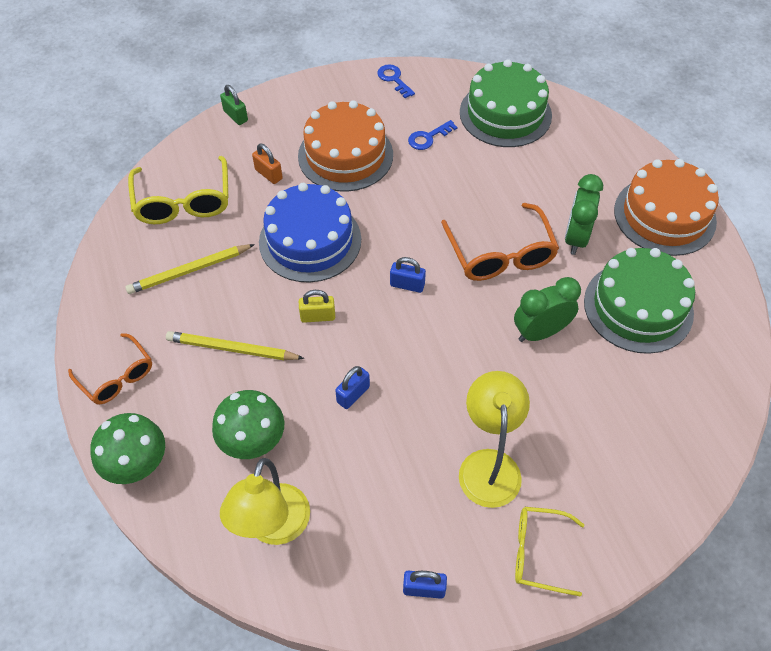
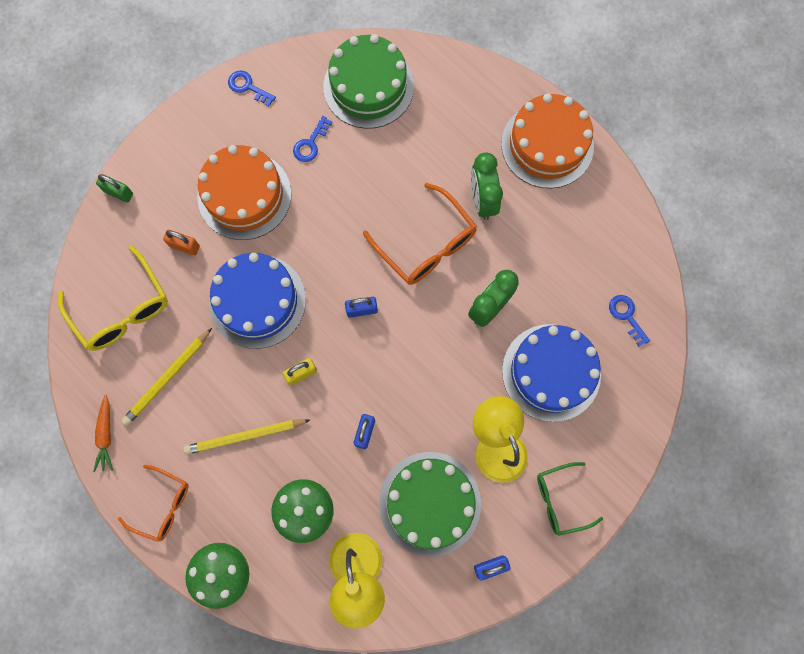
camera: 25 degrees left, 20 degrees up
yellow glasses [515,507,585,597] -> green glasses [537,462,603,536]
green cake [584,248,695,354] -> green cake moved to [379,452,481,557]
none -> orange carrot [93,395,113,472]
none -> blue cake [502,324,601,422]
none -> blue key [609,295,650,347]

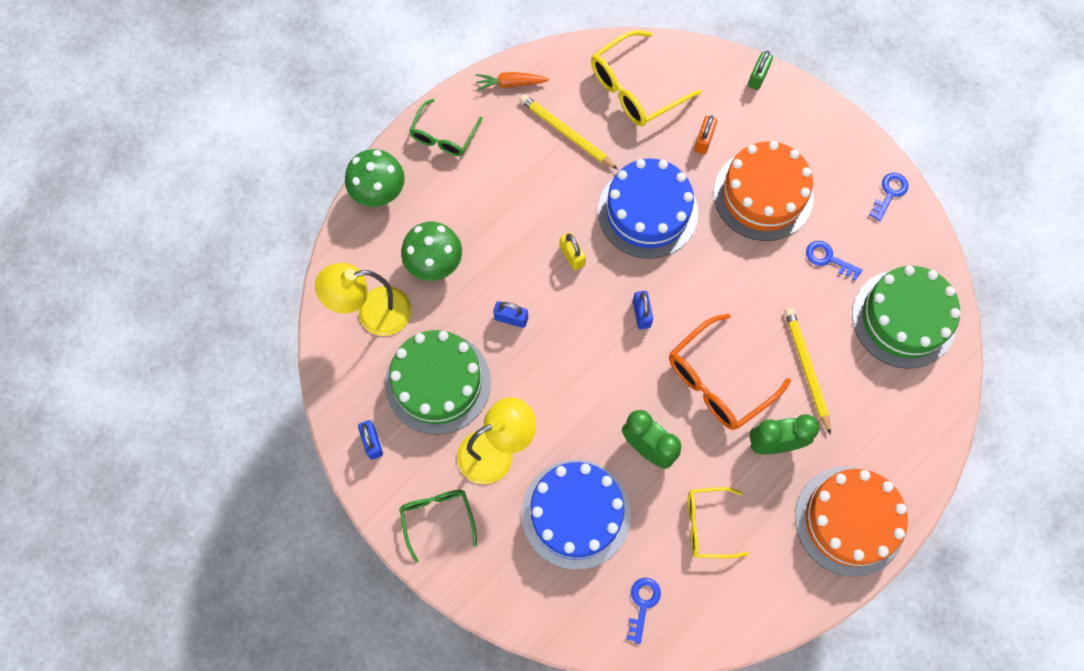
camera: 90 degrees right, 5 degrees down
orange glasses [118,465,188,542] -> green glasses [409,99,483,156]
yellow pencil [183,419,310,455] -> yellow pencil moved to [785,308,831,435]
blue key [609,295,650,347] -> blue key turned 45 degrees counterclockwise [626,578,661,644]
none -> yellow glasses [688,487,749,558]

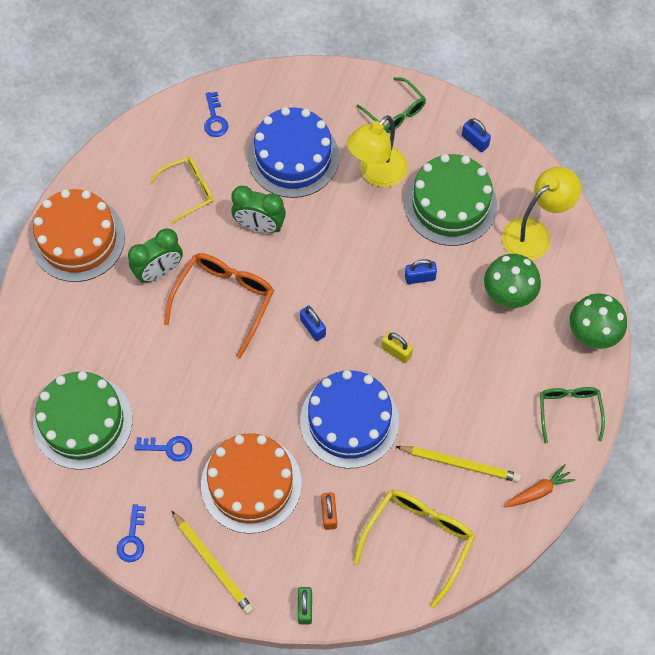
camera: 155 degrees right, 5 degrees down
yellow pencil [785,308,831,435] -> yellow pencil moved to [172,511,254,614]

